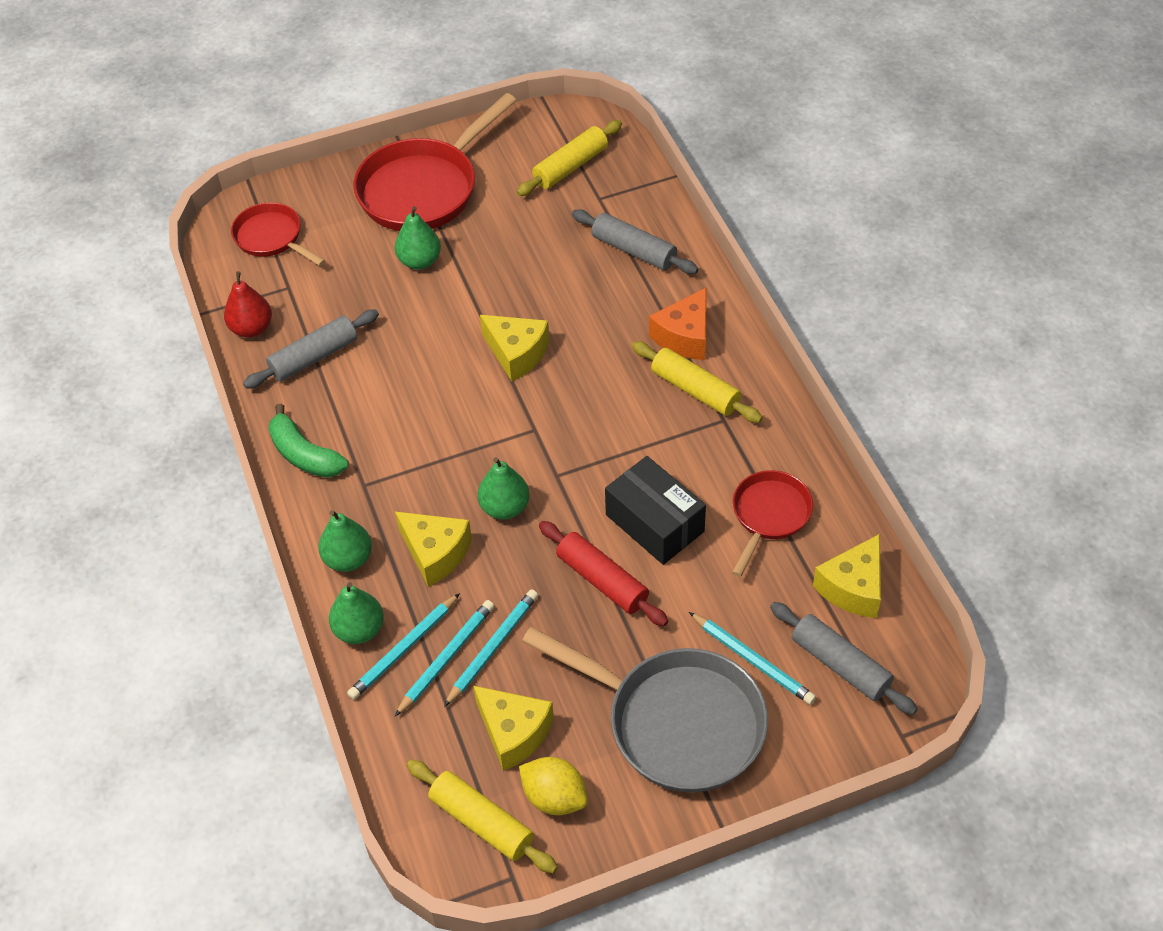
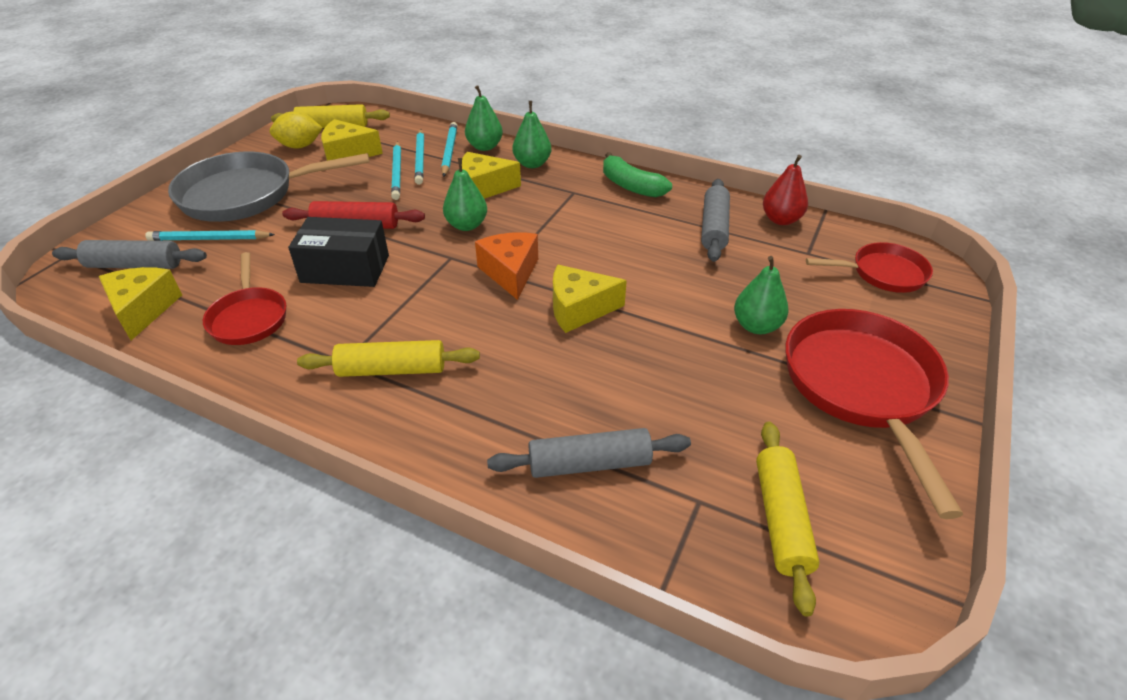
camera: 135 degrees right, 10 degrees down
green banana [268,404,349,478] -> green banana turned 135 degrees counterclockwise [603,152,672,197]
orange cheese [649,287,707,360] -> orange cheese moved to [475,232,538,300]

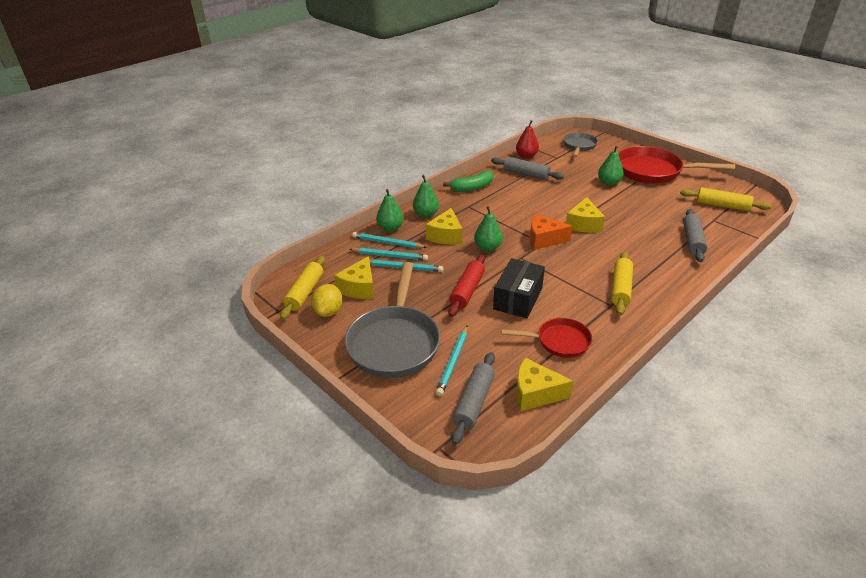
camera: 70 degrees left, 5 degrees down
red pan [806,242,933,293] -> grey pan [563,132,598,157]

